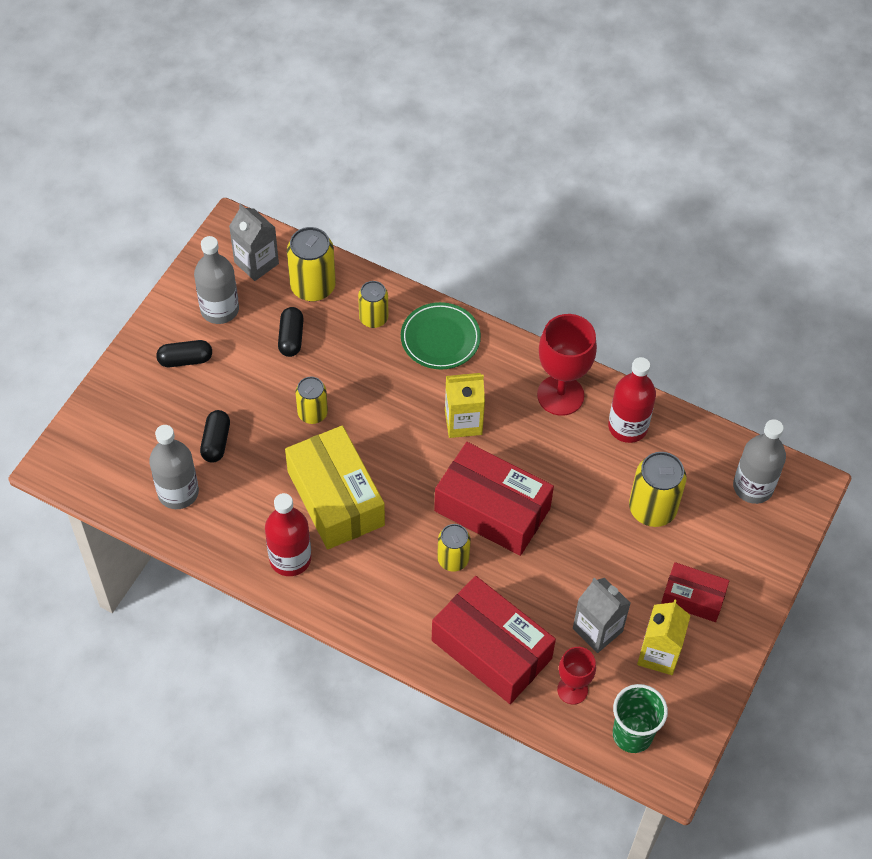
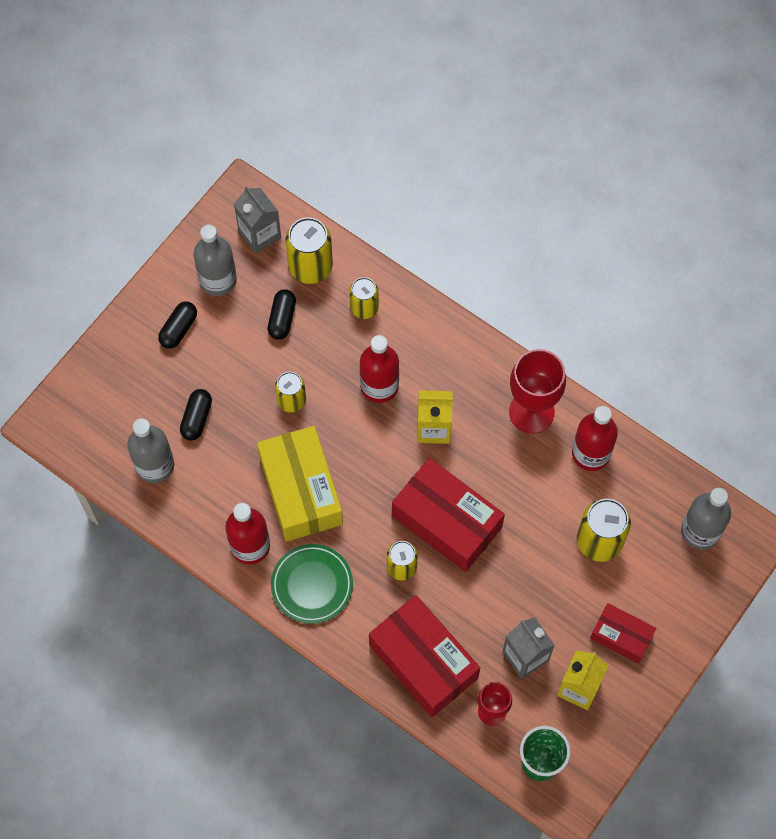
camera: 10 degrees right, 10 degrees up
black capsule [156,340,212,367] -> black capsule turned 60 degrees counterclockwise [158,301,197,349]
green plate [401,302,481,369] -> green plate moved to [271,544,353,624]
none -> red bottle [360,335,399,403]

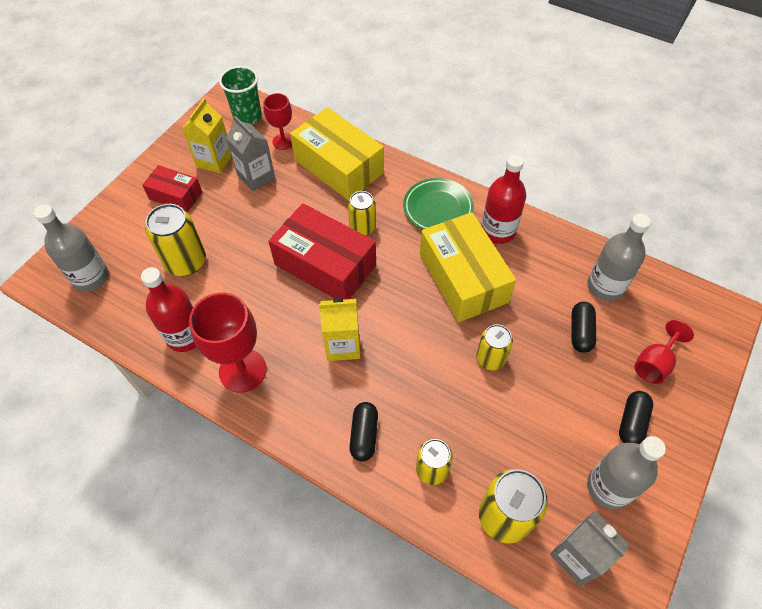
camera: 175 degrees right, 10 degrees down
black capsule [267,289,296,340] -> black capsule moved to [349,402,378,462]
red bottle [360,335,399,403] -> none
red box [369,595,480,717] -> yellow box [290,107,384,201]
none -> red goblet [634,320,694,384]

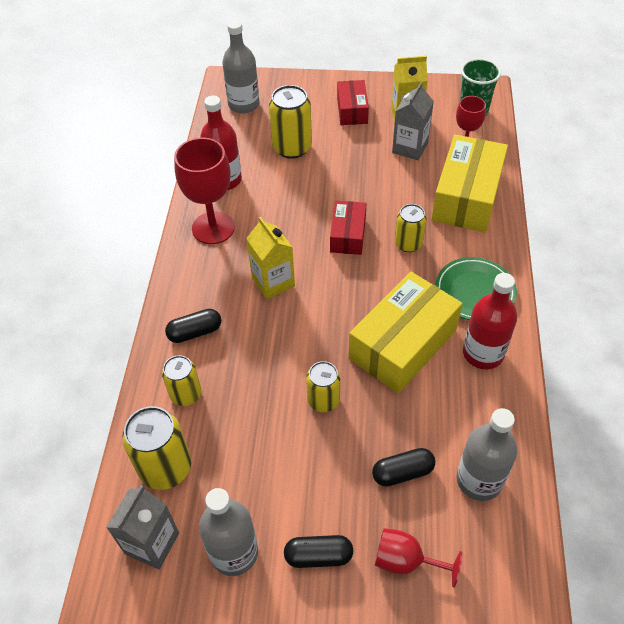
camera: 65 degrees right, 5 degrees down
red box [268,203,376,300] -> red box [330,201,366,255], size x0.56

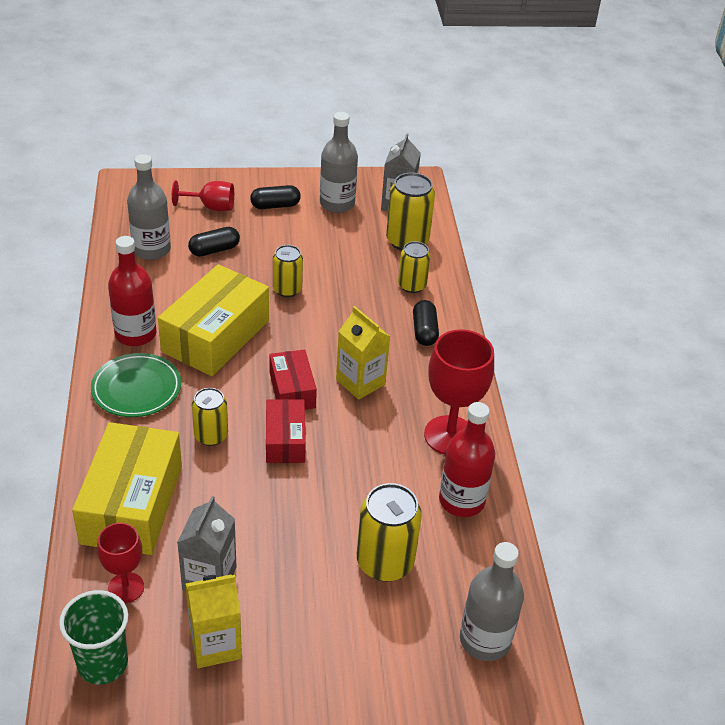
camera: 165 degrees right, 10 degrees down
black capsule [165,309,222,343] -> black capsule turned 60 degrees counterclockwise [413,300,439,346]
red box [337,80,369,125] -> red box moved to [269,350,317,410]

